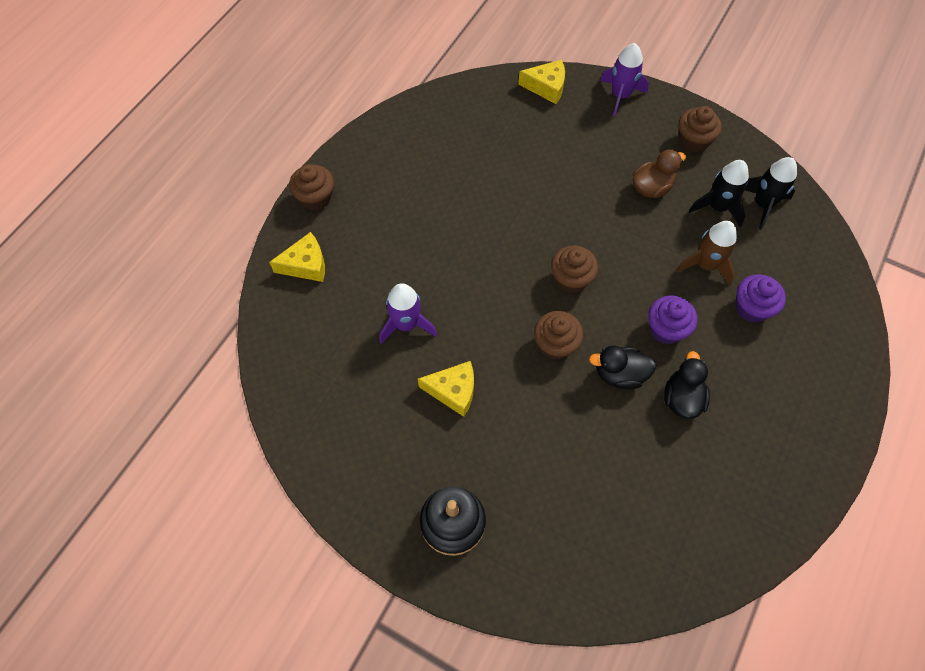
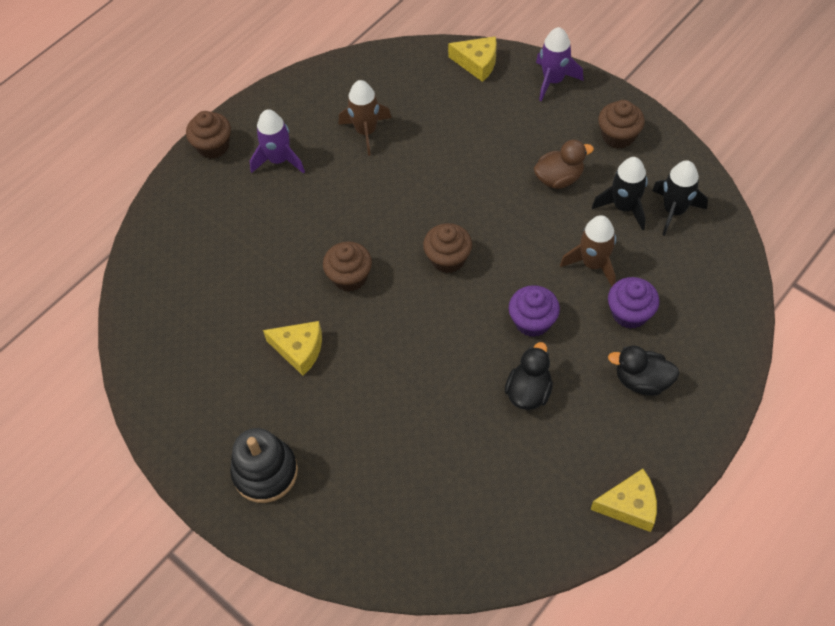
camera: 15 degrees right, 5 degrees down
yellow cheese [269,232,325,282] -> yellow cheese moved to [591,469,657,532]
purple rocket [380,283,437,344] -> purple rocket moved to [250,109,305,174]
brown cupcake [534,311,584,360] -> brown cupcake moved to [323,242,372,292]
black duck [589,345,656,389] -> black duck moved to [608,346,680,396]
none -> brown rocket [339,80,392,156]

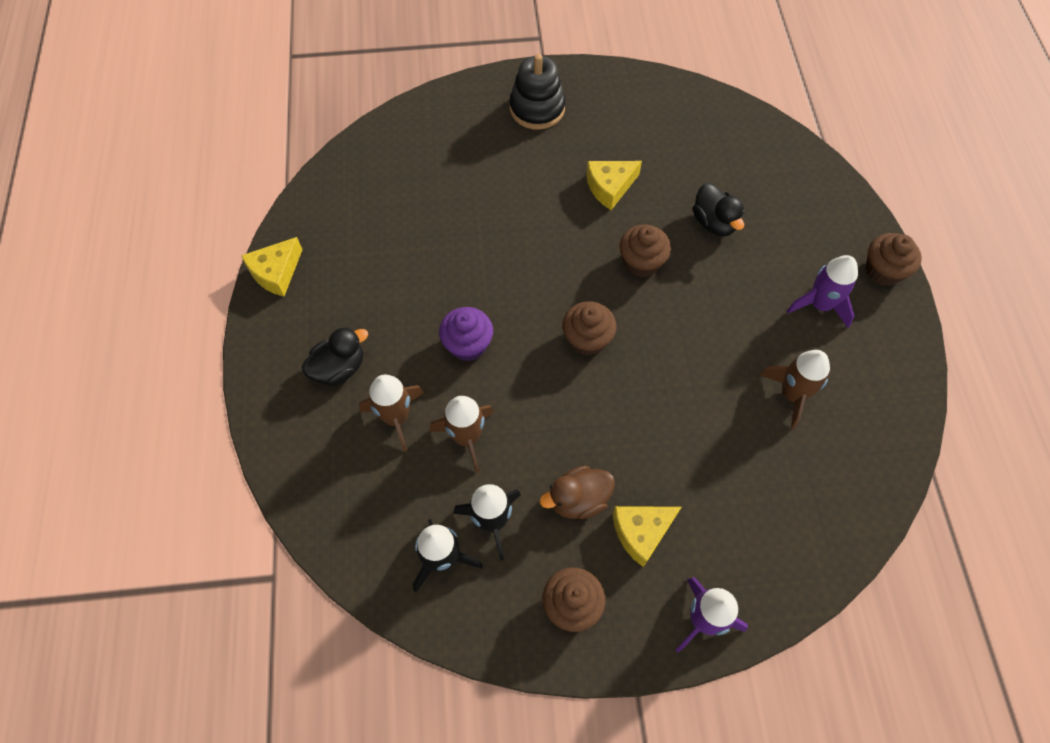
camera: 130 degrees right, 5 degrees up
yellow cheese [448,36,497,82] -> yellow cheese moved to [613,506,681,567]
black duck [505,342,553,410] -> black duck moved to [693,183,745,236]
brown duck [534,140,594,189] -> brown duck turned 45 degrees clockwise [540,466,615,519]
purple cupcake [608,277,659,329] -> brown rocket [359,375,424,452]

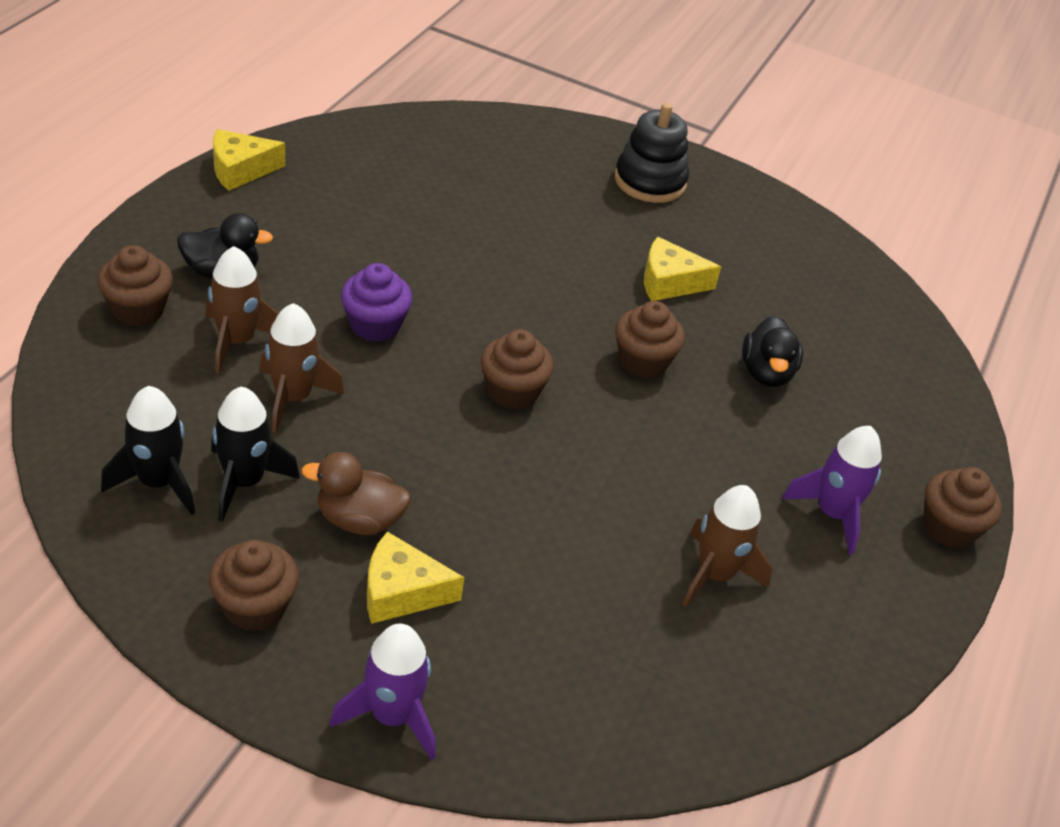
camera: 25 degrees right, 20 degrees down
none -> brown cupcake [97,245,173,326]

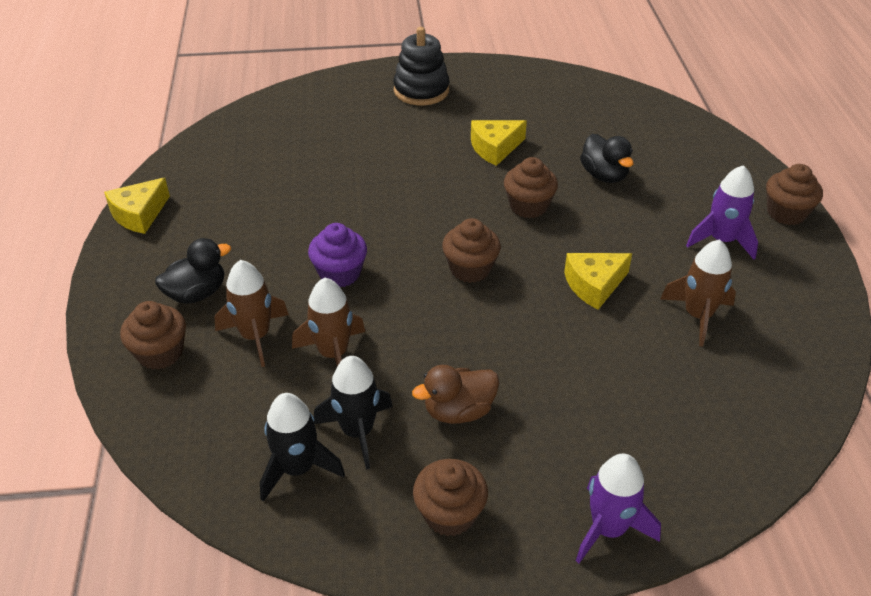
camera: 25 degrees left, 0 degrees up
yellow cheese [367,531,464,624] -> yellow cheese moved to [564,253,632,310]

